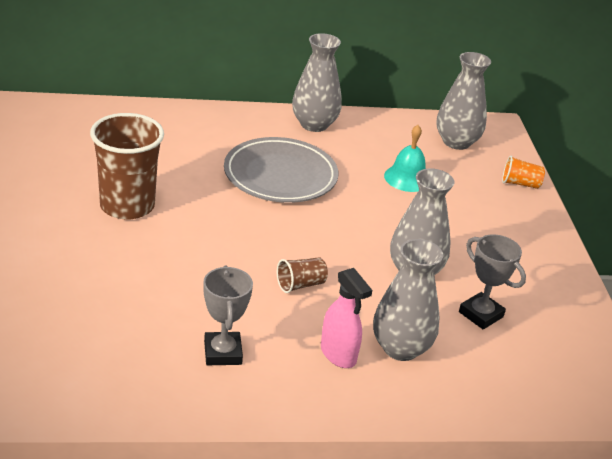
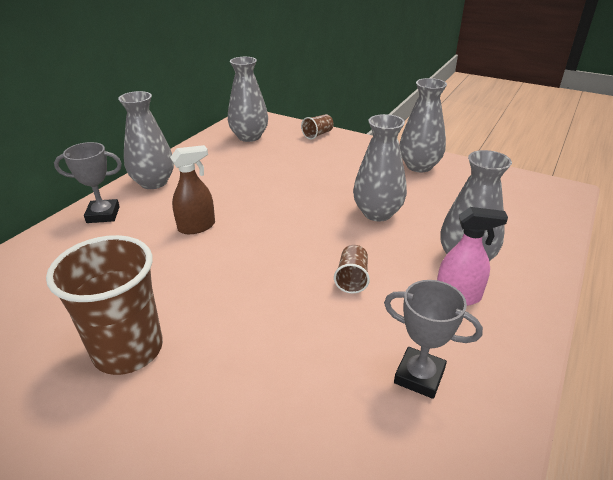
camera: 50 degrees left, 0 degrees up
grey plate [224,137,338,203] -> brown spray bottle [170,145,215,234]
turquoise bell [384,125,426,192] -> none
grey trophy [459,234,526,330] -> grey trophy moved to [54,142,122,223]
orange cup [502,156,545,189] -> brown cup [301,114,334,140]
none -> grey vase [399,78,447,172]

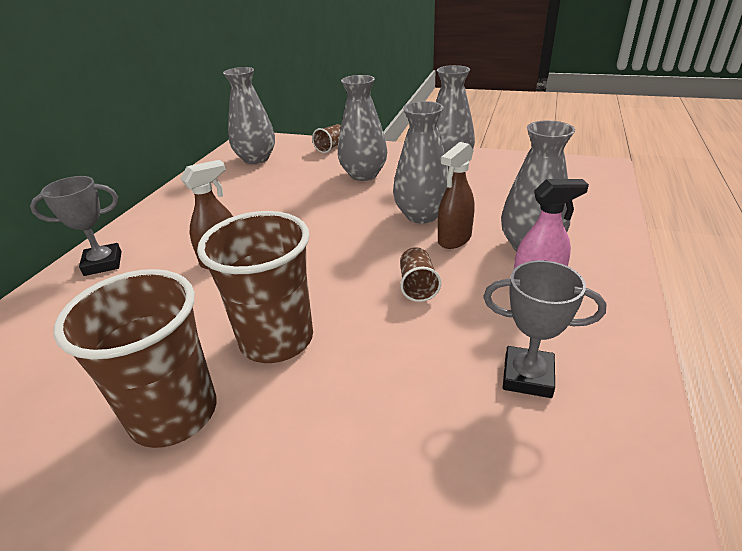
camera: 10 degrees left, 0 degrees up
grey vase [118,91,174,189] -> grey vase moved to [338,75,387,181]
none -> brown cup [197,211,313,363]
none -> brown spray bottle [438,142,474,249]

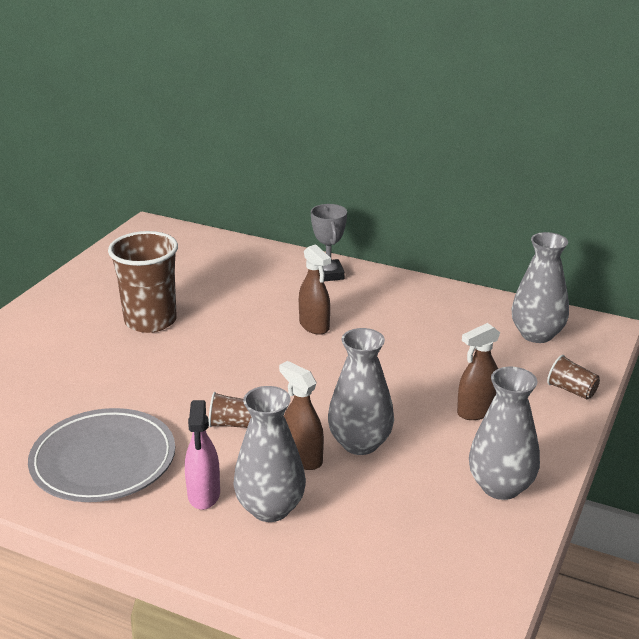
camera: 95 degrees right, 5 degrees down
brown cup [197,211,313,363] -> none
grey vase [338,75,387,181] -> brown spray bottle [457,323,500,420]
grey trophy [483,260,606,398] -> grey plate [28,408,175,502]

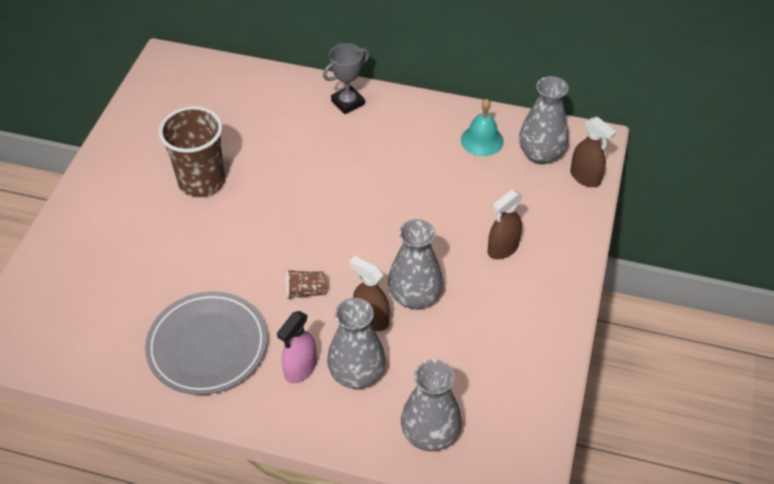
camera: 10 degrees left, 20 degrees up
pink spray bottle [185,400,220,510] -> pink spray bottle turned 45 degrees clockwise [277,311,317,384]
brown spray bottle [299,244,331,335] -> brown spray bottle moved to [570,117,616,187]
grey trophy [311,204,347,281] -> grey trophy turned 75 degrees clockwise [323,43,370,114]
grey vase [469,367,540,500] -> grey vase moved to [401,359,461,451]
brown cup [547,355,600,399] -> none
none -> turquoise bell [461,99,504,156]

